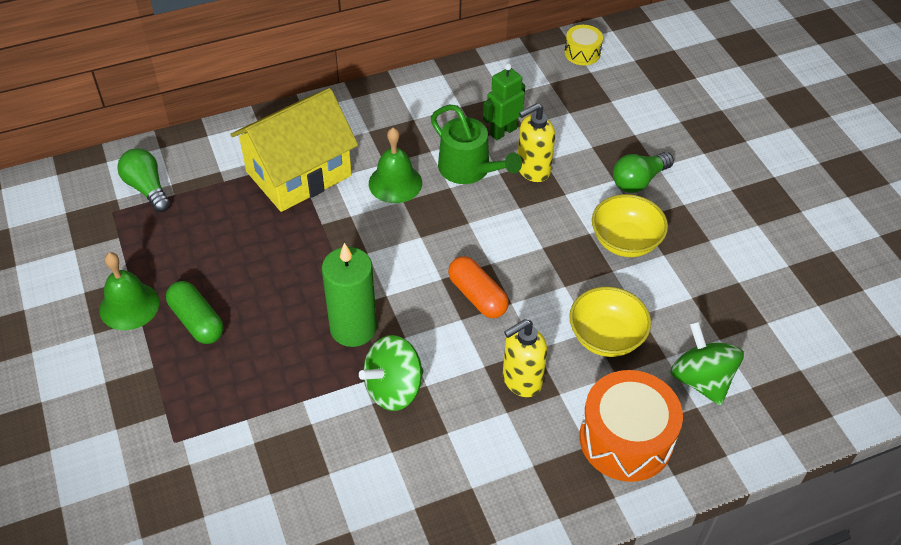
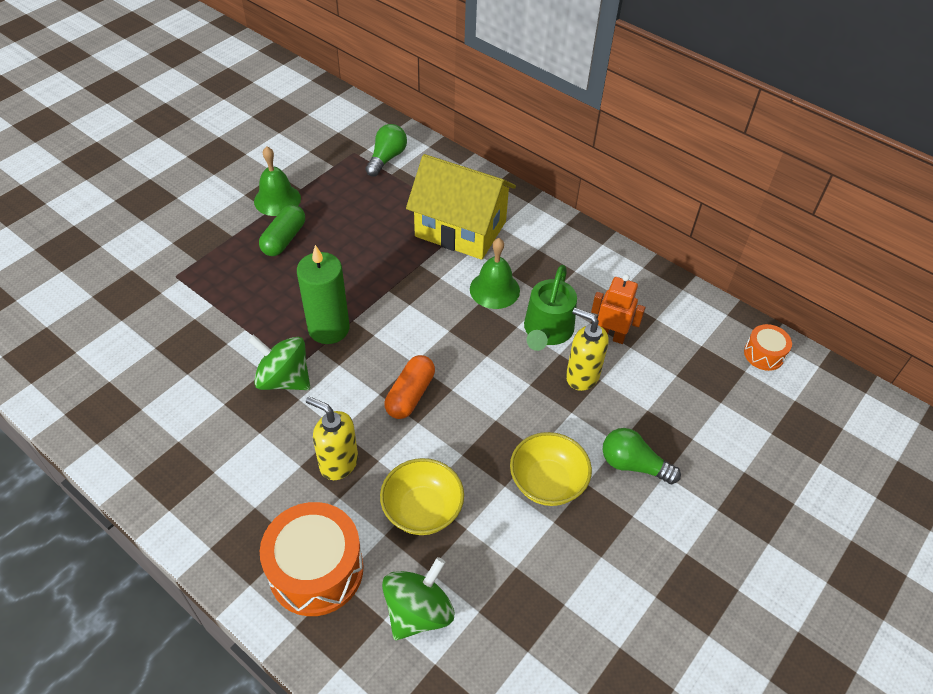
camera: 60 degrees right, 0 degrees up
green robot [483,63,525,140] -> orange robot [591,274,645,344]
yellow drum [564,25,603,65] -> orange drum [744,324,792,371]

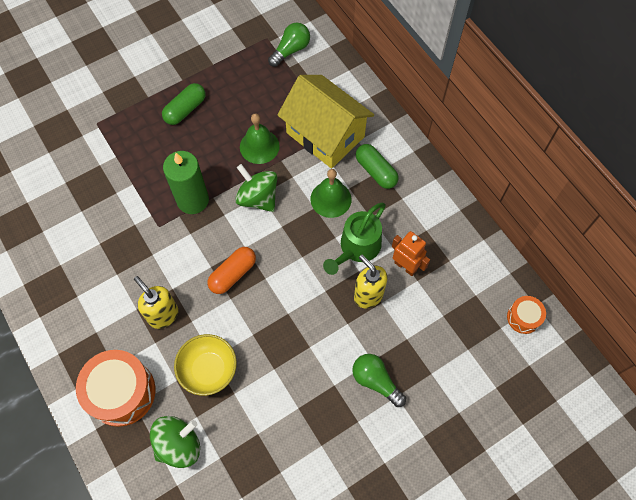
camera: 20 degrees right, 15 degrees up
green spinning top [248,334,310,390] -> green spinning top moved to [235,164,277,212]
green bell [254,146,301,216] -> green bell moved to [240,113,280,164]
yellow bowl [510,432,592,506] -> none
none -> green capsule [356,144,399,189]

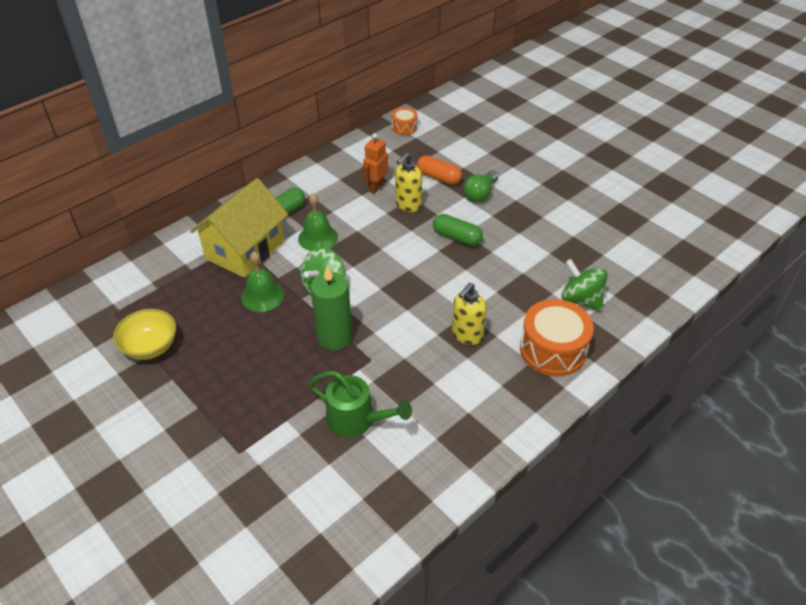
camera: 100 degrees left, 20 degrees down
green capsule [162,83,206,125] -> green capsule moved to [433,214,483,246]
yellow bowl [174,334,237,396] -> yellow bowl moved to [113,309,176,360]
orange capsule [208,247,256,294] -> orange capsule moved to [417,155,462,185]
green light bulb [268,22,310,67] -> none
green watering can [323,202,386,275] -> green watering can moved to [309,371,412,437]

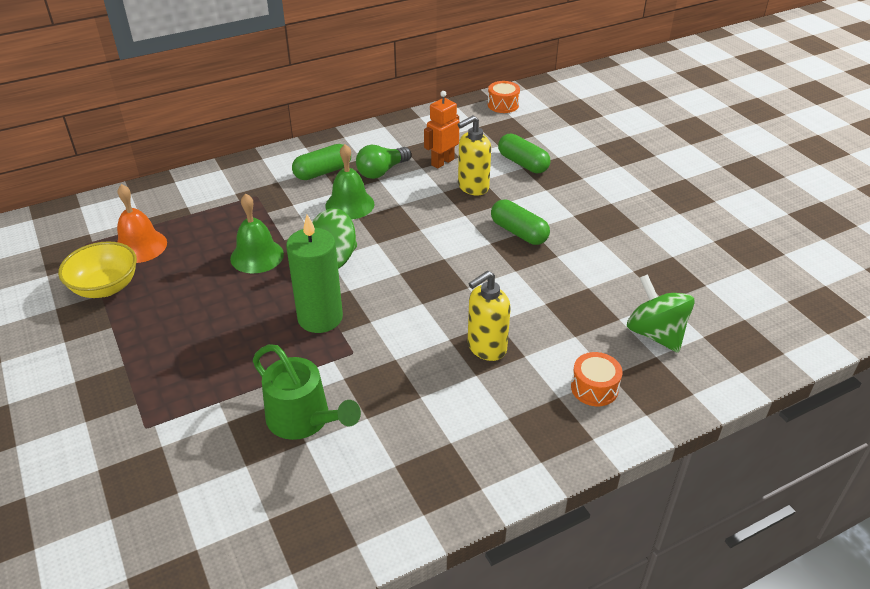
camera: 15 degrees right, 5 degrees down
yellow house [190,178,288,278] -> none
orange capsule [417,155,462,185] -> green capsule [498,134,550,173]
green light bulb [464,171,498,202] -> green light bulb moved to [356,145,411,179]
orange drum [520,299,594,377] -> orange drum [571,352,623,406], size x0.52
none -> orange bell [117,184,167,263]

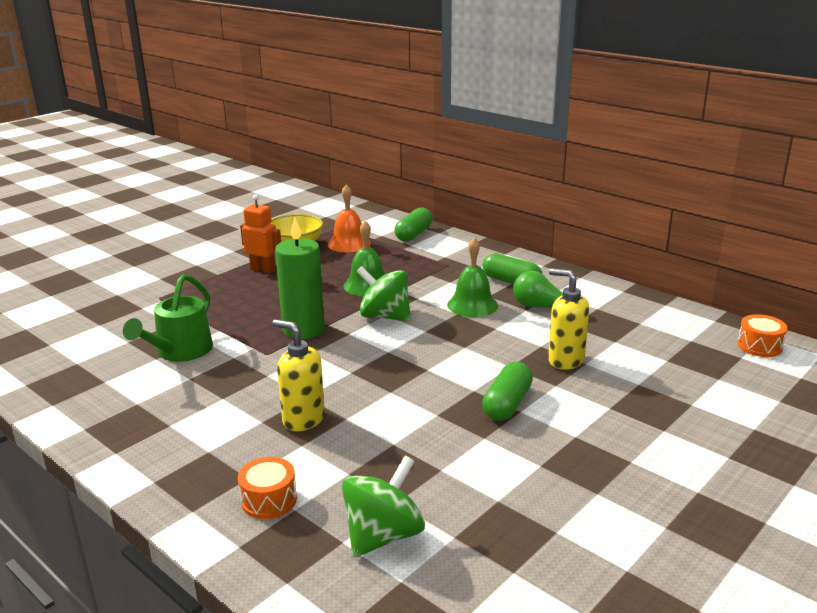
camera: 70 degrees right, 15 degrees down
orange robot [424,91,460,169] -> orange robot moved to [240,195,281,274]
green capsule [498,134,550,173] -> green capsule moved to [395,208,432,242]

